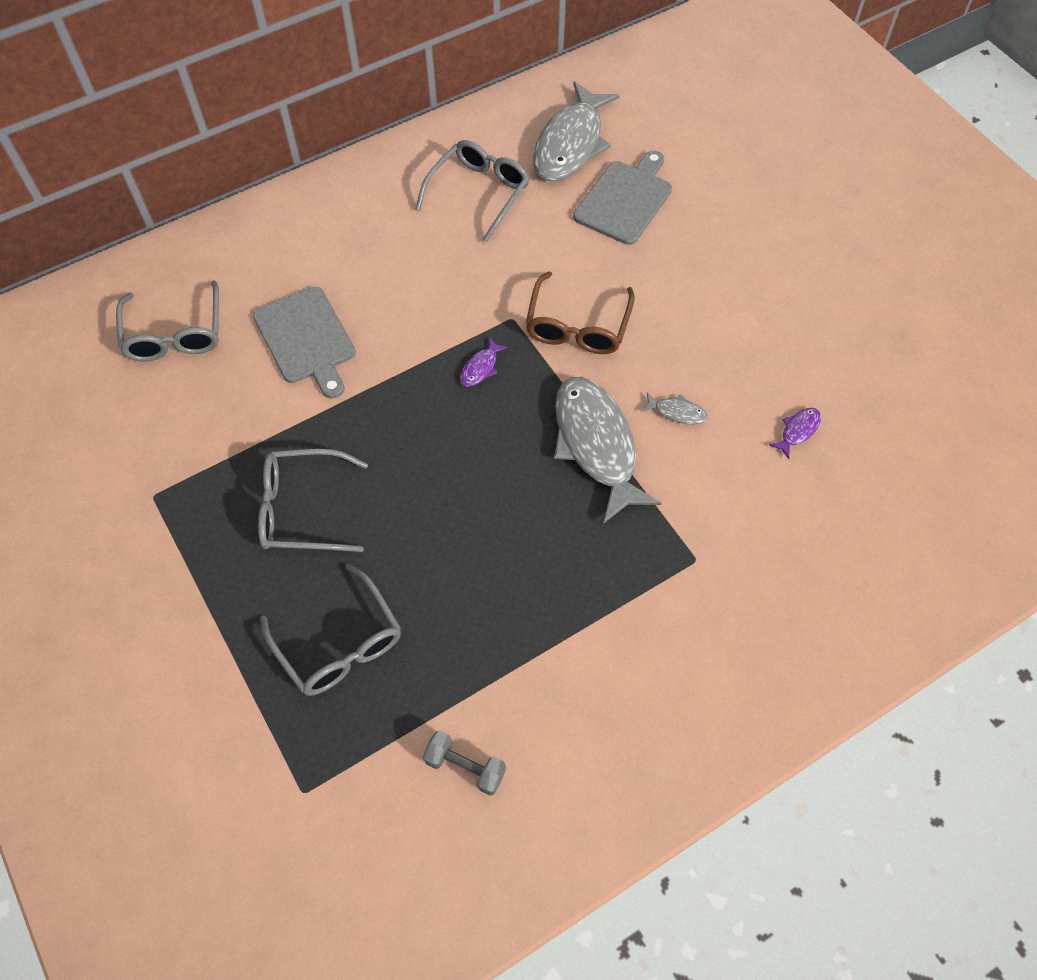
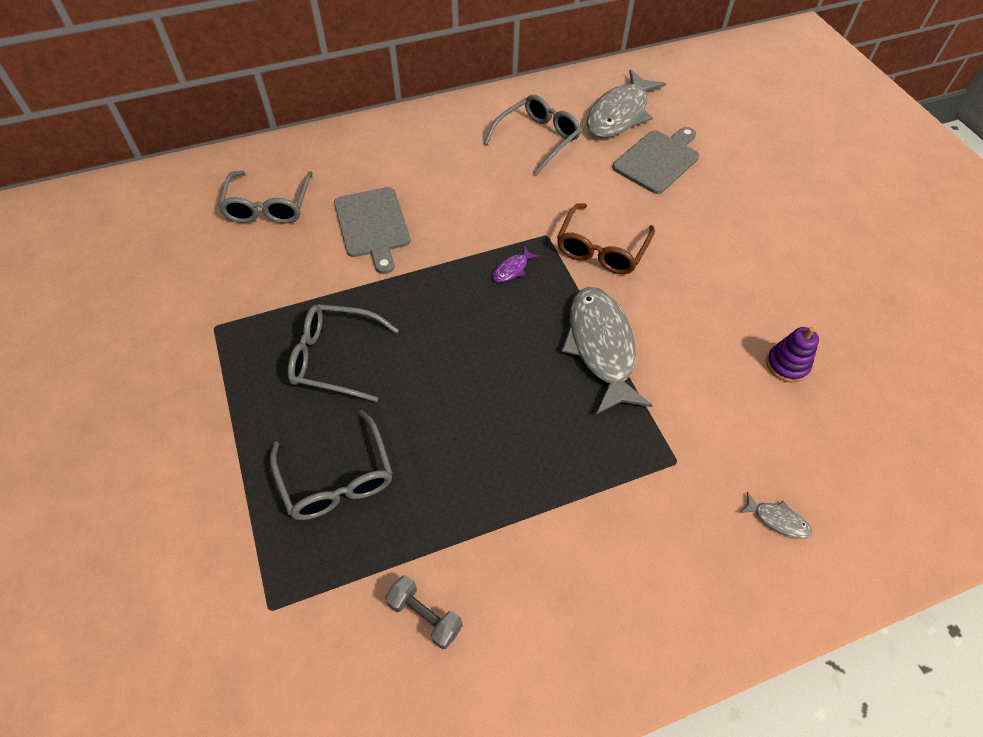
camera: 10 degrees right, 5 degrees down
grey fish [641,392,708,424] -> grey fish moved to [740,492,812,539]
purple fish [769,408,821,459] -> purple stacking toy [766,327,819,382]

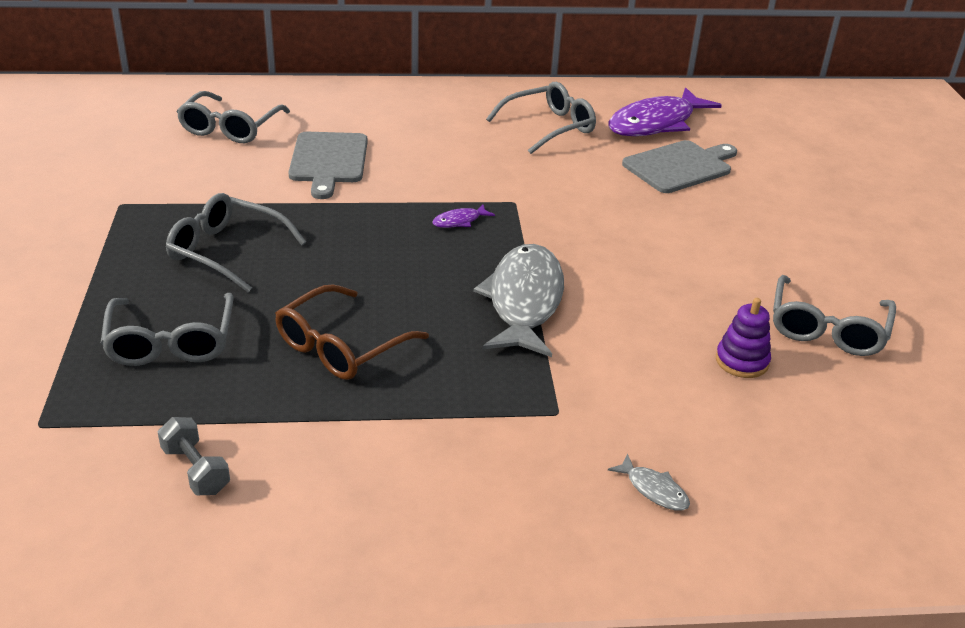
camera: 15 degrees right, 20 degrees down
brown glasses [557,203,655,274] -> brown glasses moved to [275,284,429,380]
grey fish [587,70,666,138] -> purple fish [608,87,722,136]
none -> grey glasses [773,275,896,356]

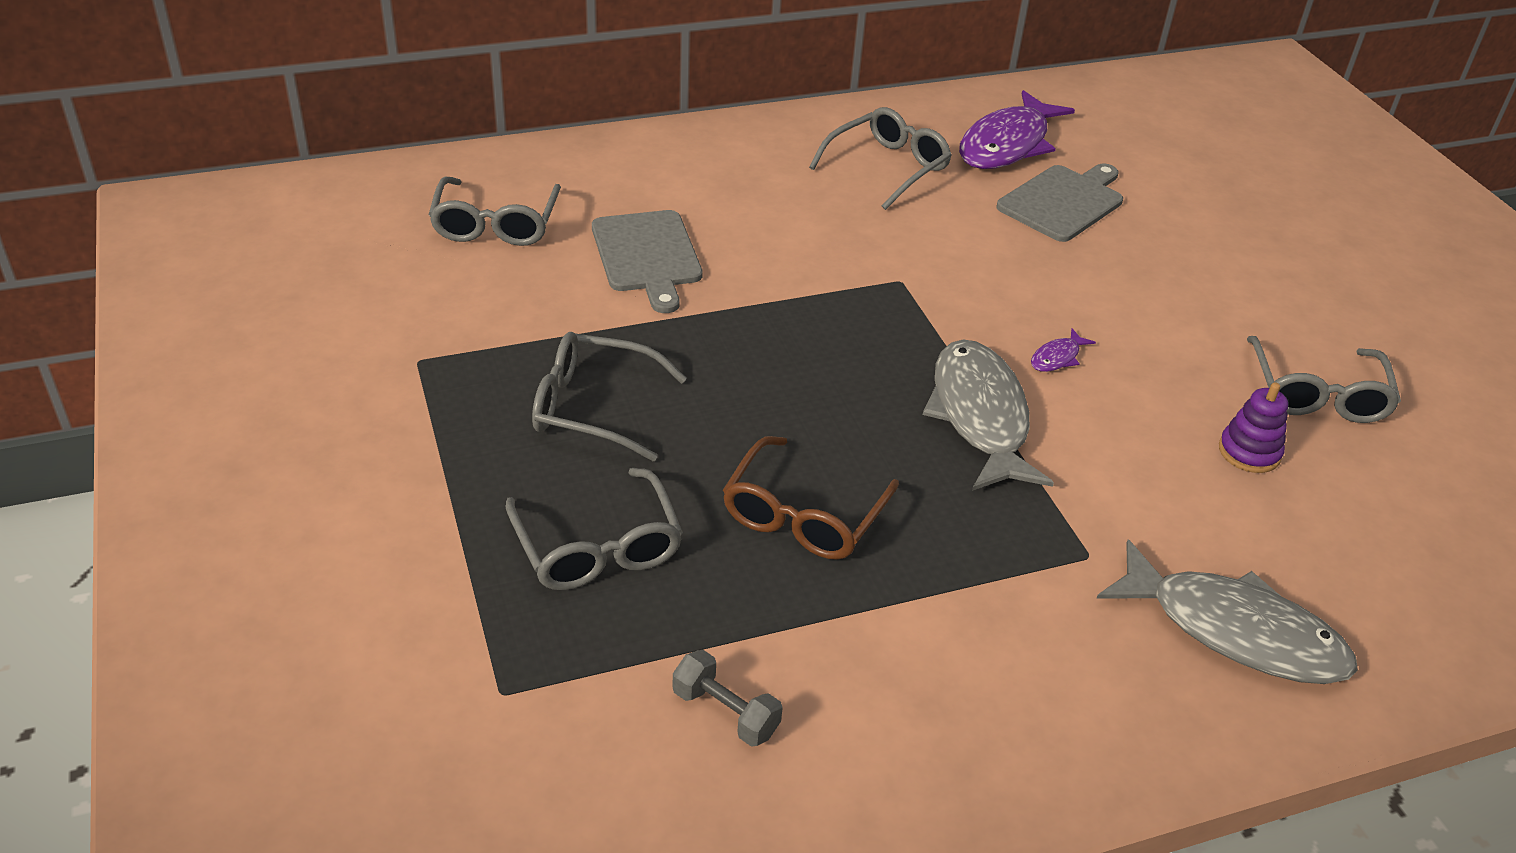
camera: 15 degrees left, 5 degrees up
purple fish [432,204,495,228] -> purple fish moved to [1031,329,1096,372]
grey fish [608,454,690,511] -> grey fish [1096,540,1358,684], size x2.47

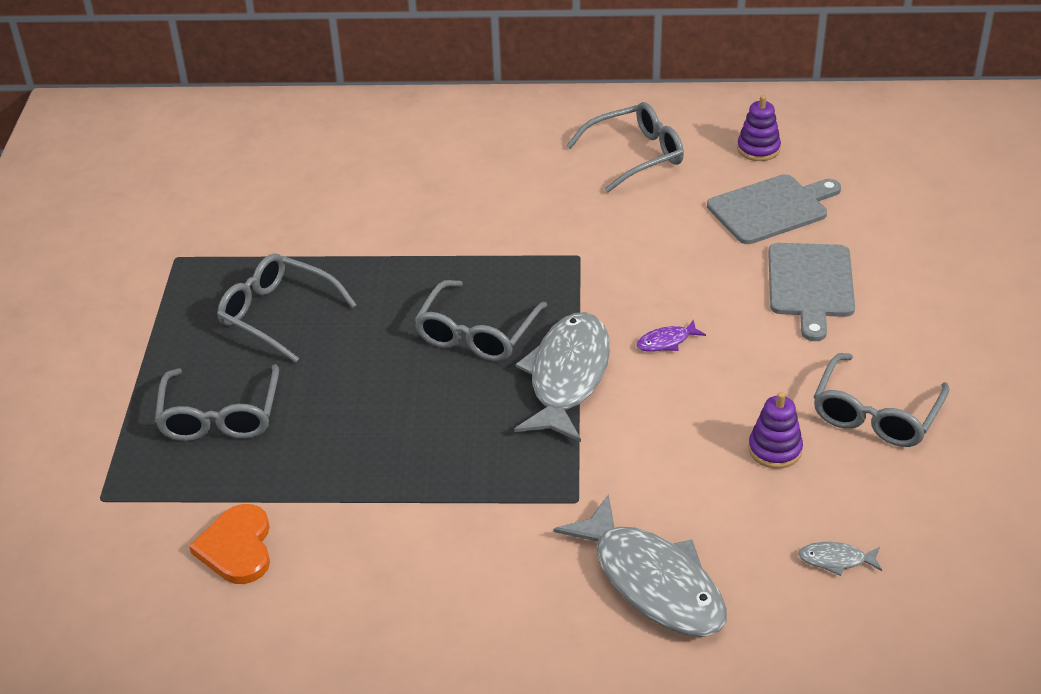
camera: 25 degrees right, 0 degrees up
grey glasses [428,177,561,246] -> grey glasses moved to [414,280,547,362]
grey cutting board [592,210,703,313] -> grey cutting board moved to [768,243,855,341]
grey dumbbell [673,650,783,747] -> orange heart [189,504,270,584]
brown glasses [723,436,899,560] -> none
purple fish [959,90,1075,169] -> purple stacking toy [737,95,781,161]
none -> grey fish [798,542,882,576]

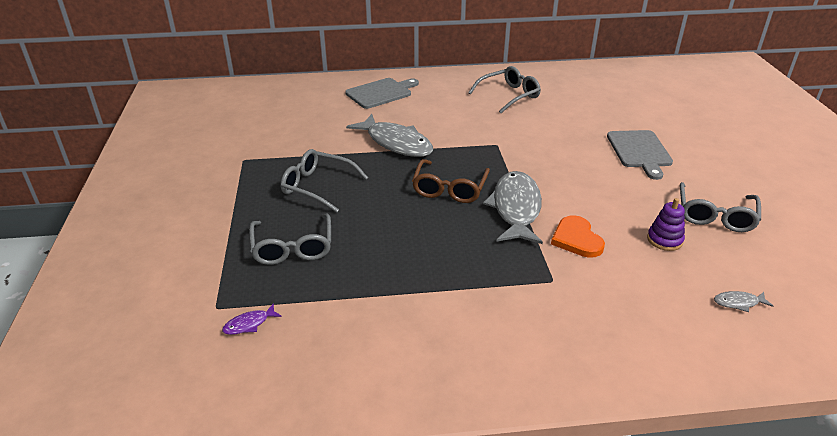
camera: 10 degrees left, 5 degrees down
orange heart [189,504,270,584] -> orange heart moved to [551,215,605,258]
grey glasses [414,280,547,362] -> brown glasses [412,159,490,203]
grey fish [554,494,727,637] -> grey fish moved to [346,114,433,157]
purple fish [636,319,706,352] -> purple fish moved to [222,303,282,335]
grey cutting board [707,174,841,244] -> grey cutting board moved to [345,78,419,109]
purple stacking toy [737,95,781,161] -> none

